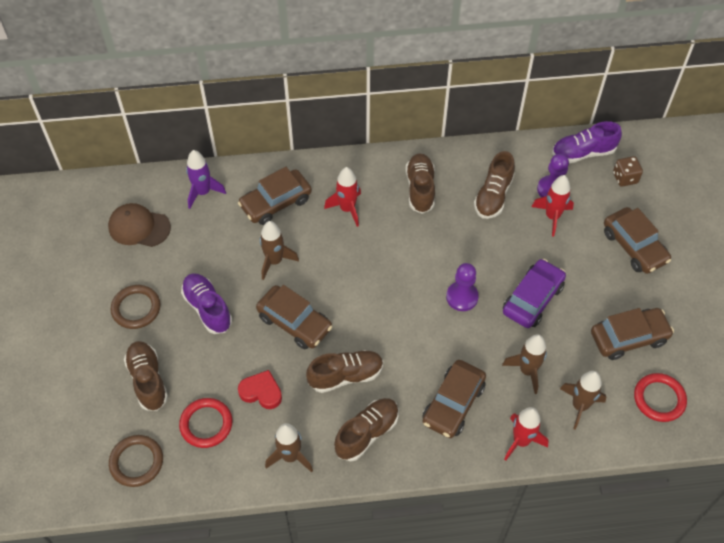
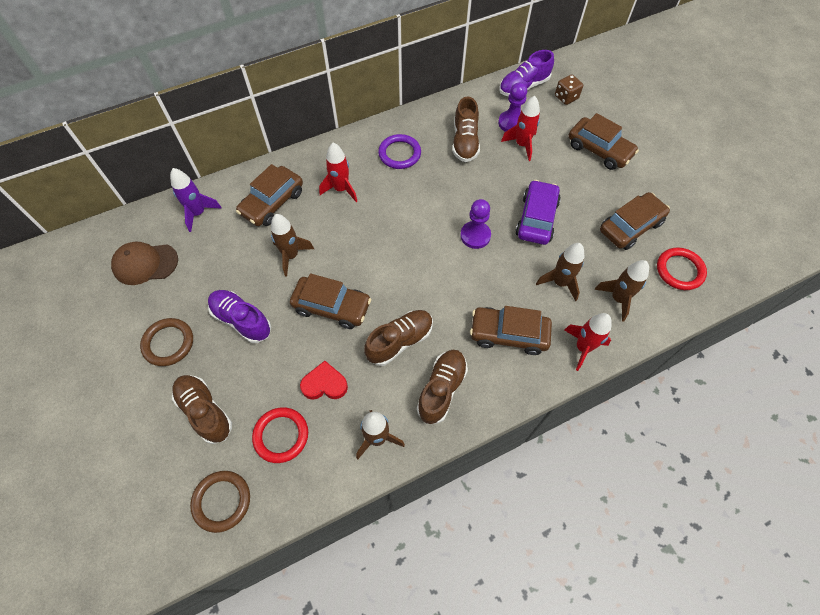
camera: 20 degrees left, 5 degrees up
brown shoe [406,153,435,214] -> purple ring [378,134,421,169]
brown car [422,360,486,438] -> brown car turned 90 degrees clockwise [470,306,552,355]

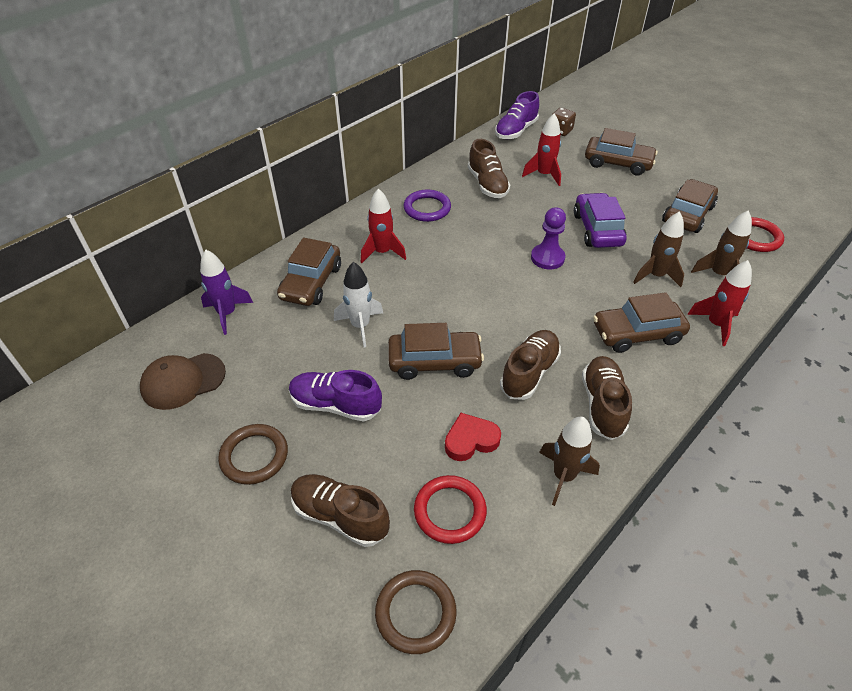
camera: 20 degrees left, 15 degrees down
brown rocket [271,214,314,277] -> white rocket [334,262,383,347]
purple pawn [498,82,527,132] -> none

